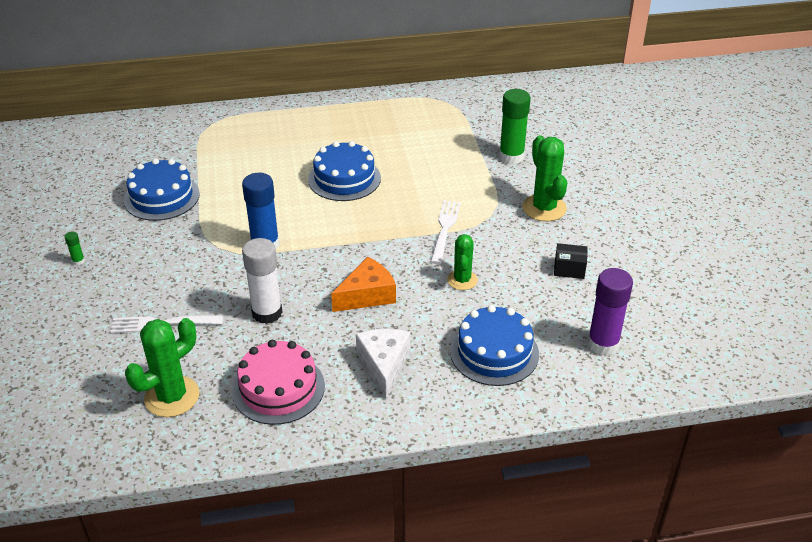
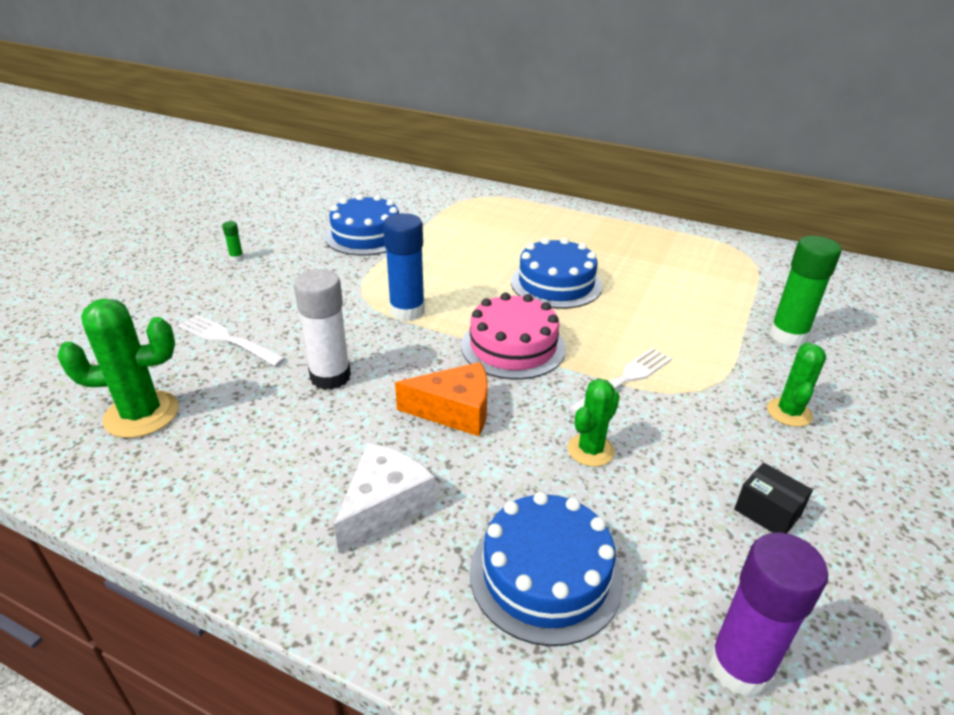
camera: 35 degrees right, 5 degrees down
pink cake [232,340,325,425] -> pink cake moved to [461,293,566,380]
green cactus [522,135,567,222] -> green cactus [767,342,826,427], size x0.63

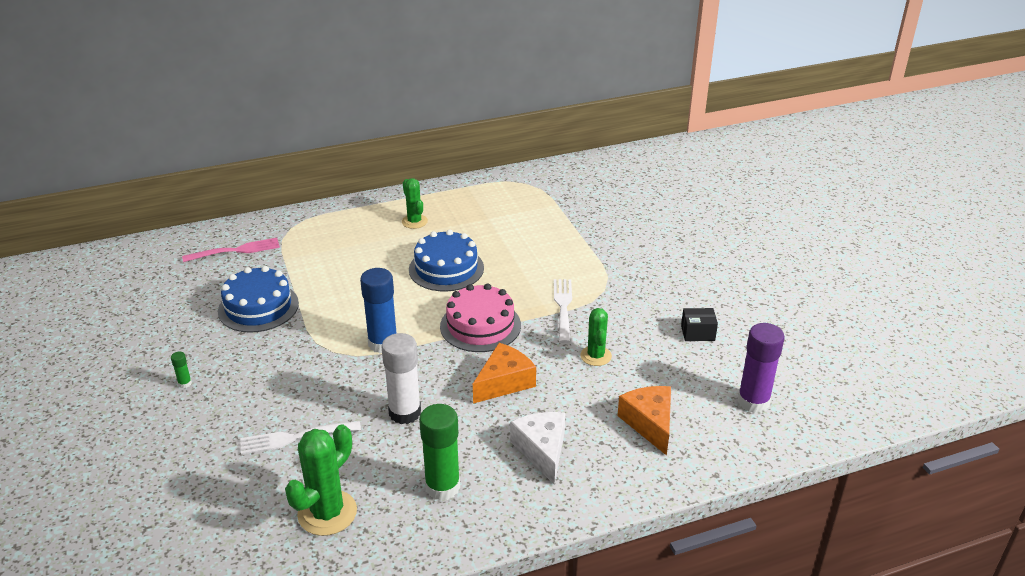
camera: 45 degrees left, 0 degrees up
blue cake [470,492,623,646] -> orange cheese [617,386,671,456]
green cactus [767,342,826,427] -> green cactus moved to [402,178,428,229]
green glue stick [769,236,842,346] -> green glue stick moved to [419,404,460,501]
none -> pink fork [182,238,280,262]

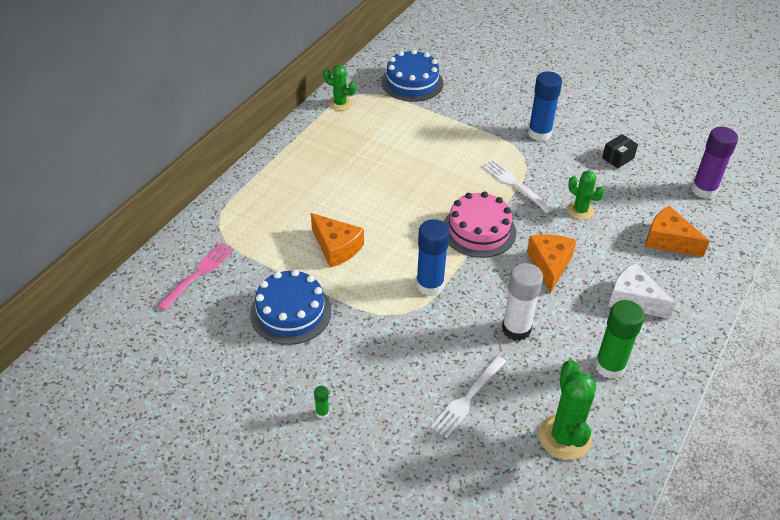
camera: 40 degrees left, 10 degrees up
green cactus [402,178,428,229] -> green cactus moved to [323,65,356,111]
blue cake [409,229,484,292] -> blue cake moved to [381,49,444,102]
none -> orange cheese [311,213,364,268]
none -> blue glue stick [528,71,562,141]

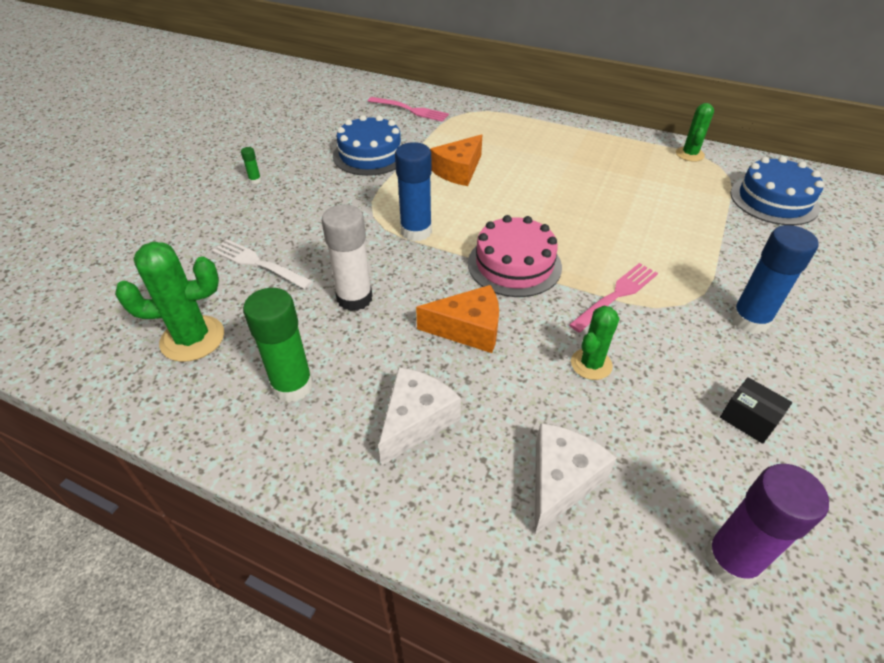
camera: 85 degrees right, 0 degrees up
white fork [482,160,553,213] -> pink fork [569,263,658,333]
orange cheese [645,206,710,257] -> white cheese [535,423,617,535]

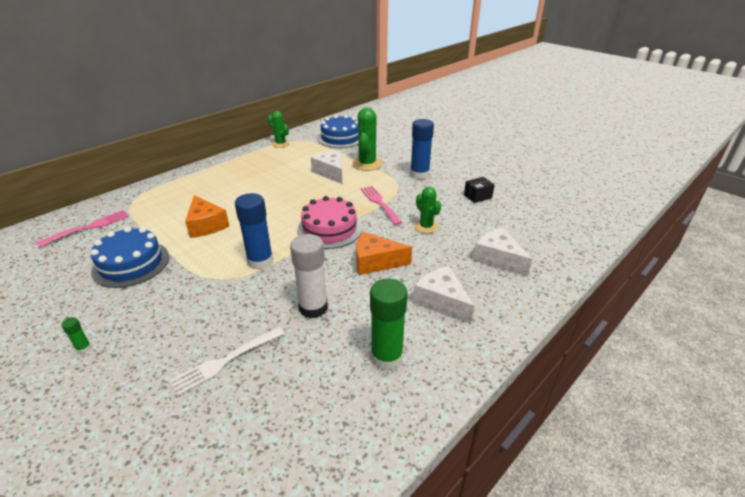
camera: 70 degrees left, 10 degrees down
green cactus [115,242,224,362] -> green cactus moved to [352,107,383,171]
orange cheese [416,285,499,353] -> orange cheese turned 105 degrees counterclockwise [356,232,412,275]
purple glue stick [704,464,829,587] -> none
none -> white cheese [311,150,342,184]

